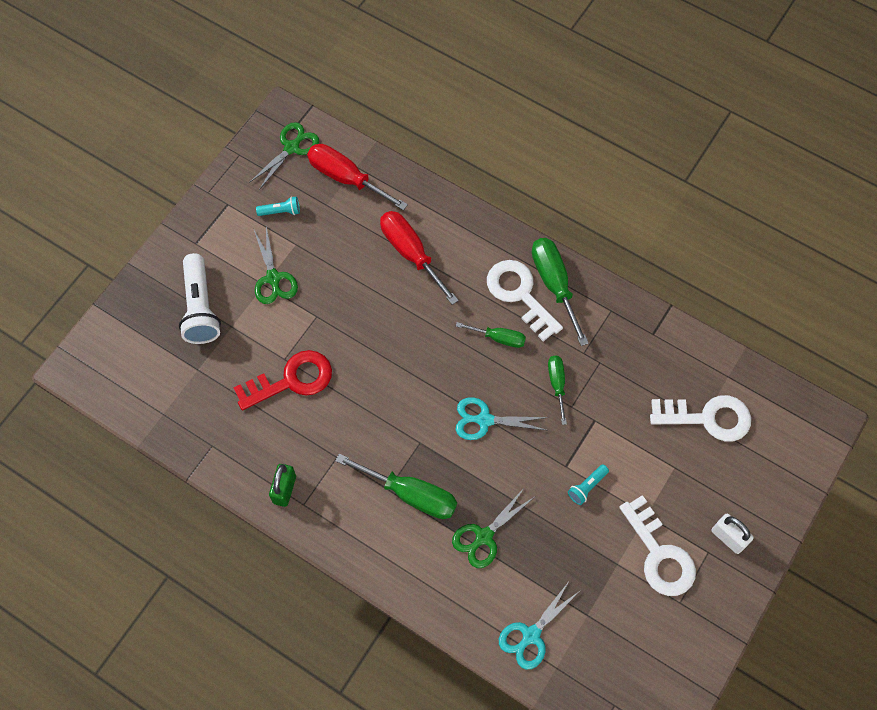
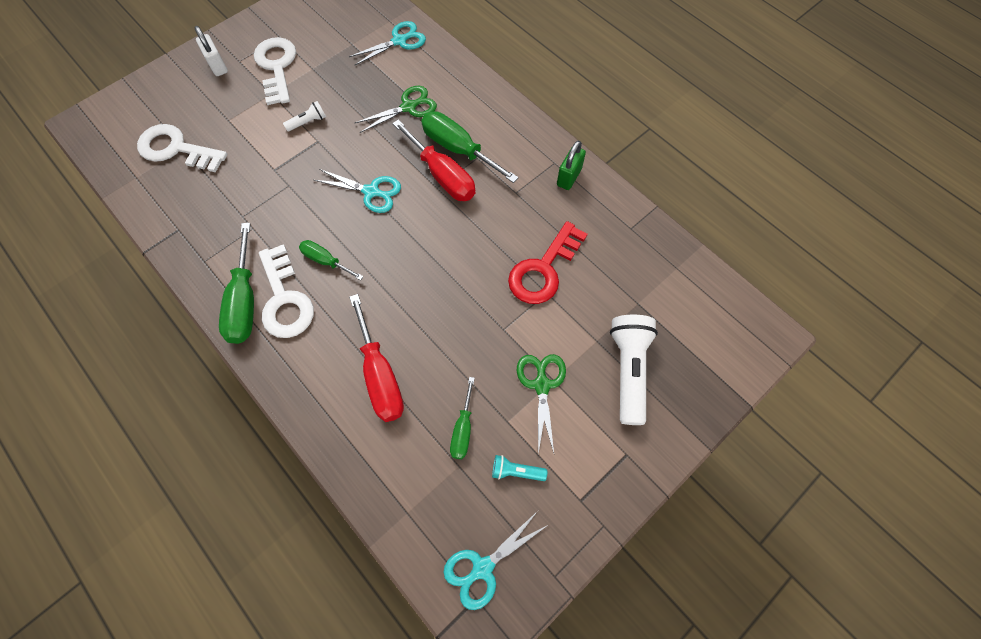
camera: 165 degrees left, 0 degrees up
red key [234,350,332,411] -> red key turned 45 degrees counterclockwise [508,221,588,304]
green scissors [249,122,319,190] -> turquoise scissors [443,512,548,610]
red screwdriver [307,144,408,211] -> red screwdriver moved to [392,119,476,201]
green screwdriver [548,356,567,425] -> green screwdriver moved to [450,377,475,459]
turquoise flashlight [568,464,609,505] -> white flashlight [283,101,326,132]

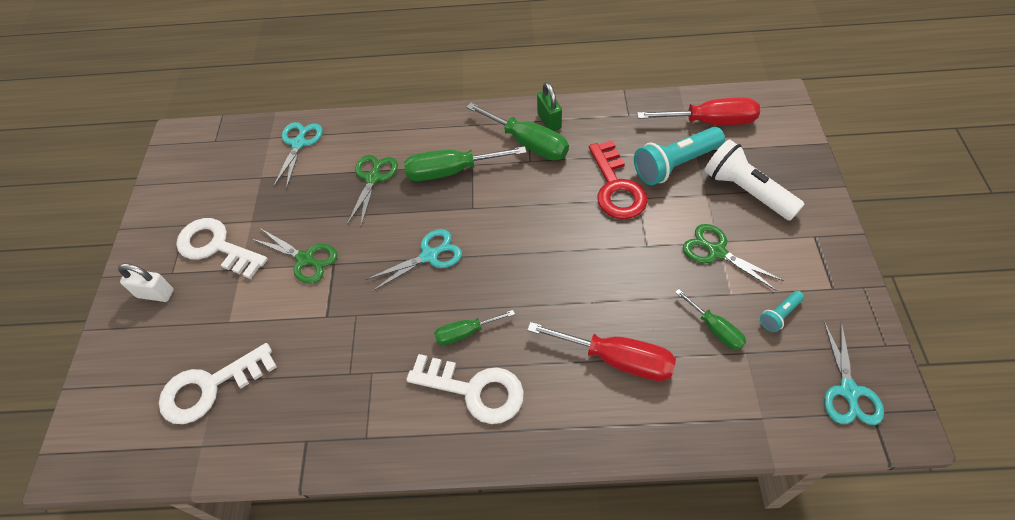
camera: 45 degrees left, 10 degrees down
green screwdriver [219,223,254,344] -> green screwdriver moved to [466,103,569,161]
white flashlight [283,101,326,132] -> green scissors [252,228,338,284]
red screwdriver [392,119,476,201] -> red screwdriver moved to [637,97,760,125]
none -> turquoise flashlight [634,127,725,185]

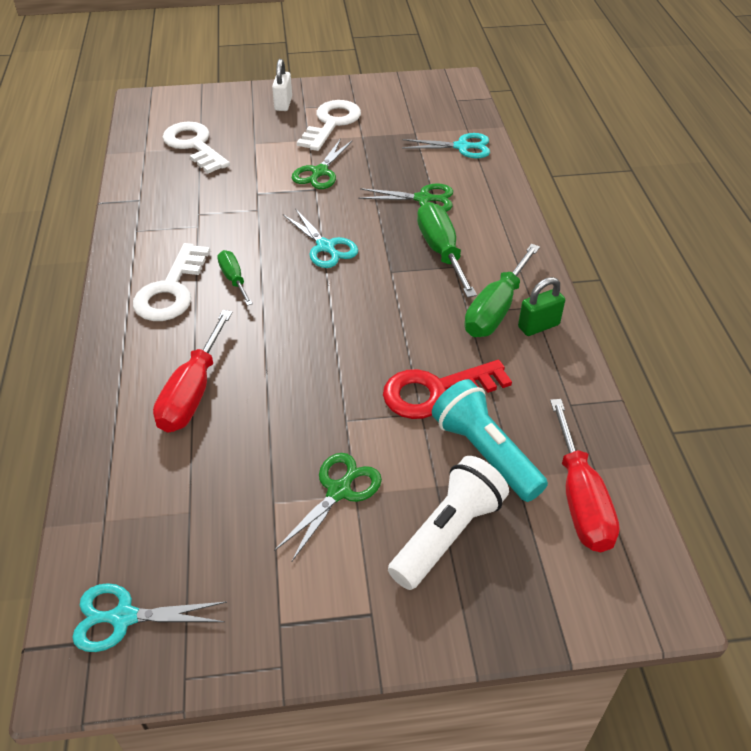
camera: 80 degrees right, 10 degrees down
green screwdriver [675,289,746,350] -> none
turquoise flashlight [760,291,804,332] -> none

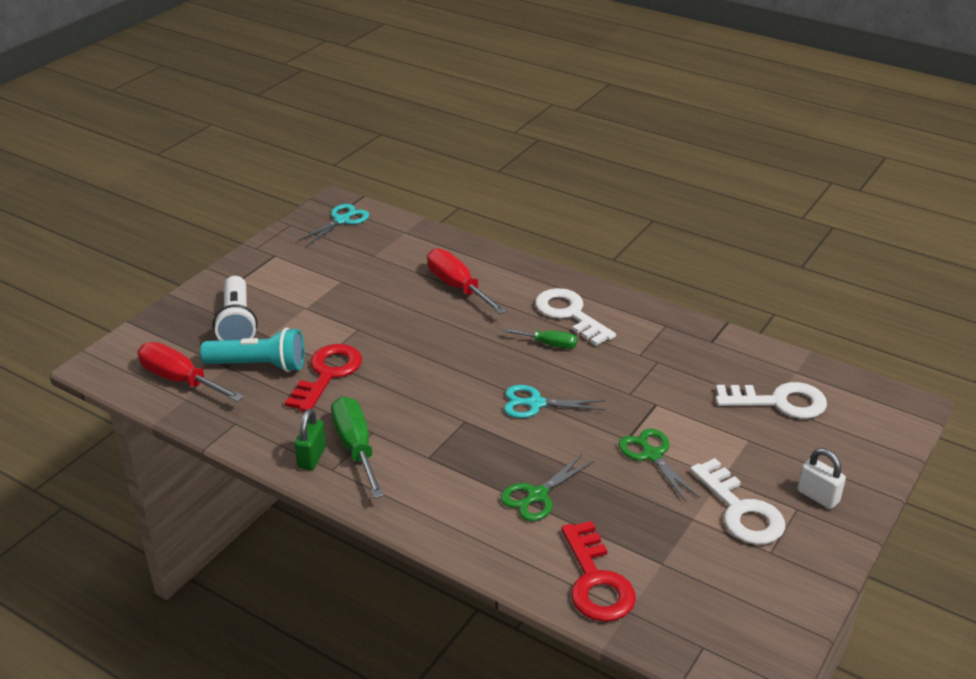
camera: 130 degrees right, 10 degrees down
green scissors [274,453,382,562] -> none
turquoise scissors [402,133,490,158] -> red key [561,521,636,622]
green screwdriver [417,202,477,298] -> none

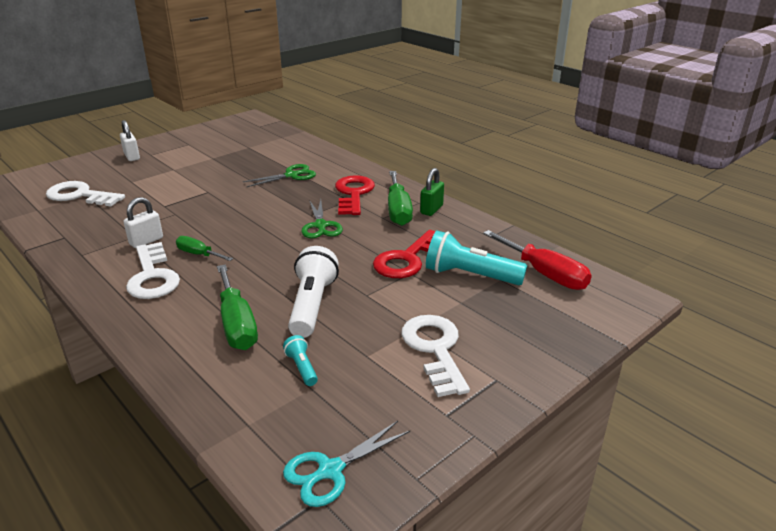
camera: 165 degrees left, 5 degrees down
white flashlight [213,276,258,340] -> white flashlight moved to [288,246,339,338]
red screwdriver [427,249,506,314] -> green screwdriver [217,264,258,350]
turquoise scissors [504,385,605,418] -> none
red key [561,521,636,622] -> red key moved to [335,175,375,215]
green scissors [619,429,700,502] -> green scissors moved to [301,200,343,238]
white key [690,458,785,545] -> white key moved to [401,315,470,397]
none -> white padlock [124,197,163,248]
none -> turquoise flashlight [283,335,318,386]

